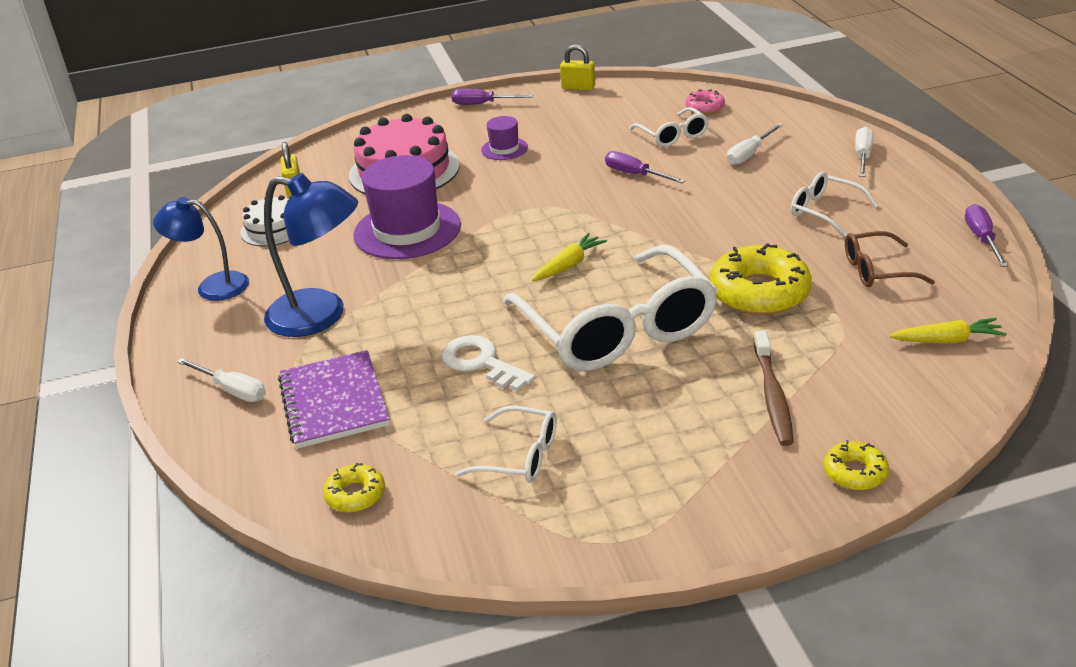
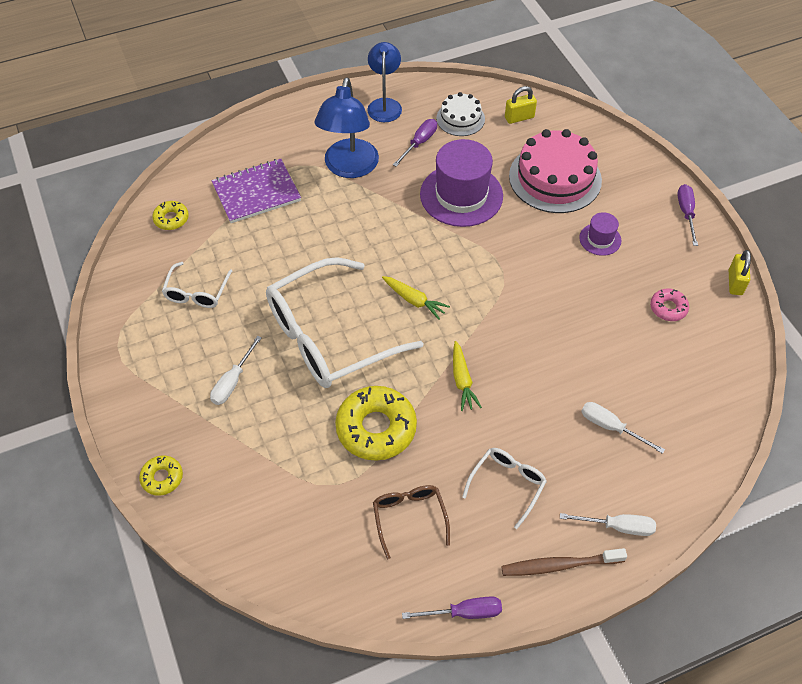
camera: 80 degrees right, 20 degrees up
white screwdriver [177,358,266,402] -> white screwdriver moved to [210,336,262,405]
white key [441,335,535,392] -> none
purple screwdriver [605,151,685,183] -> purple screwdriver moved to [393,119,437,167]
white glasses [630,107,709,147] -> none
pink donut [685,89,725,114] -> pink donut moved to [650,289,689,321]
brown toothbrush [754,330,794,446] -> brown toothbrush moved to [501,548,627,576]
yellow carrot [889,318,1007,344] -> yellow carrot moved to [453,341,482,411]

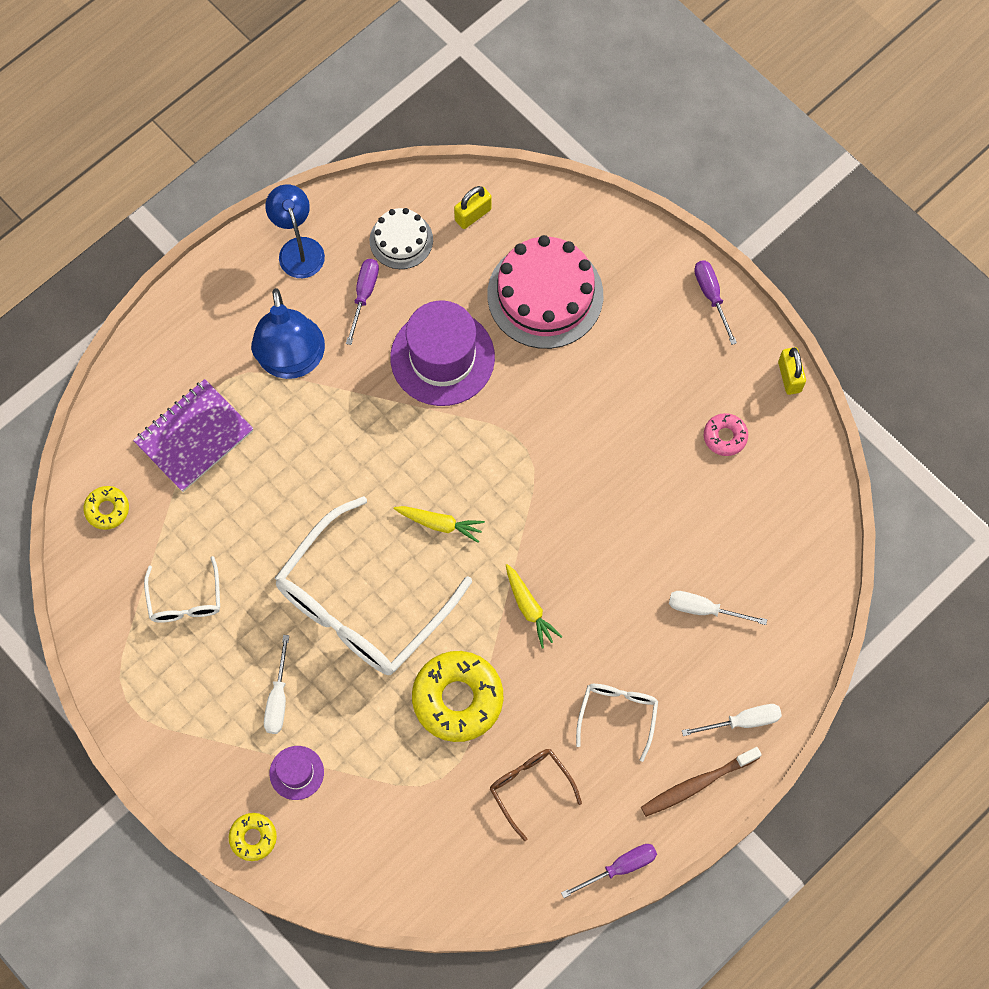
camera: 20 degrees left, 15 degrees up
purple hat [579,212,621,256] -> purple hat moved to [269,746,324,800]

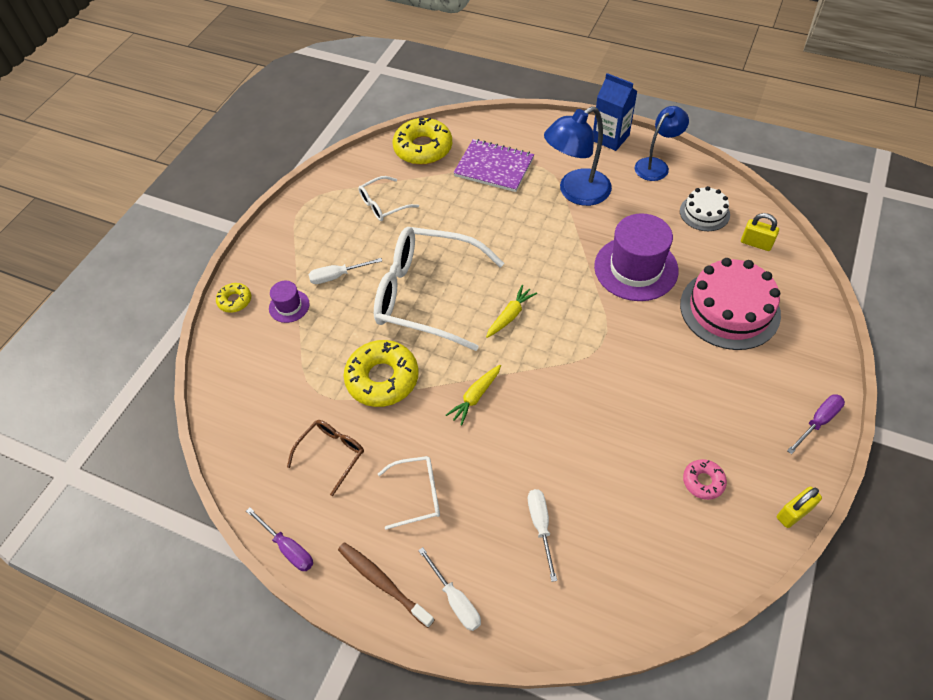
camera: 70 degrees right, 15 degrees down
yellow donut [83,486,129,530] -> yellow donut [393,117,452,165], size x1.96
purple screwdriver [346,259,379,345] -> none
yellow carrot [394,506,485,543] -> yellow carrot turned 135 degrees counterclockwise [486,285,537,338]
none -> blue carton [593,73,637,151]

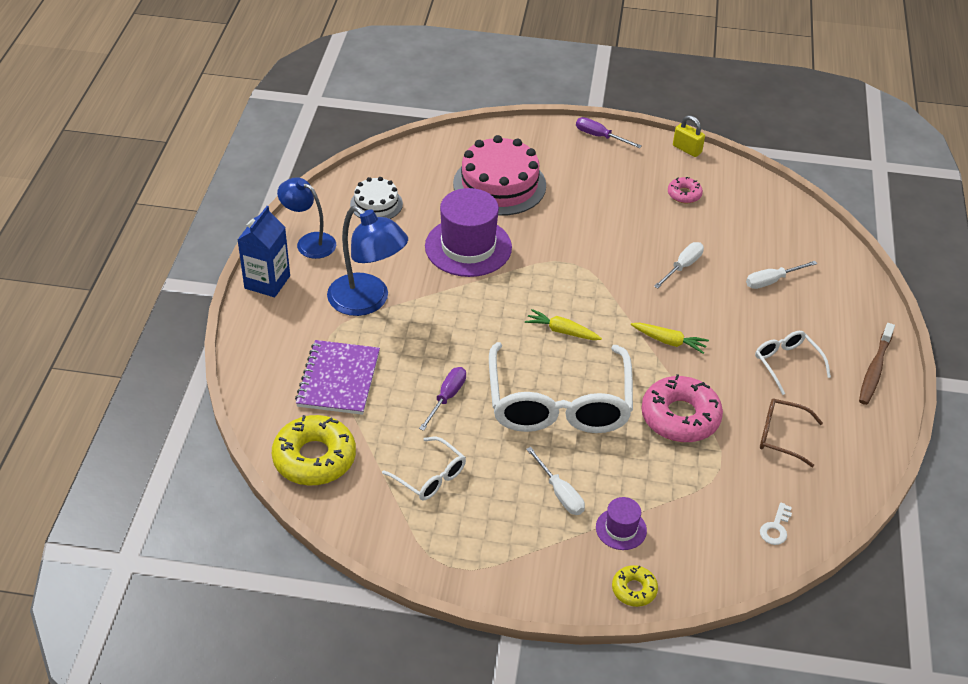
camera: 110 degrees left, 10 degrees down
purple screwdriver [246,507,313,571] -> purple screwdriver moved to [419,367,466,431]
yellow donut [344,340,419,407] -> pink donut [641,374,723,442]
white screwdriver [418,547,481,631] -> white screwdriver moved to [654,242,704,288]
yellow padlock [741,213,779,251] -> none
none -> white key [760,502,792,545]

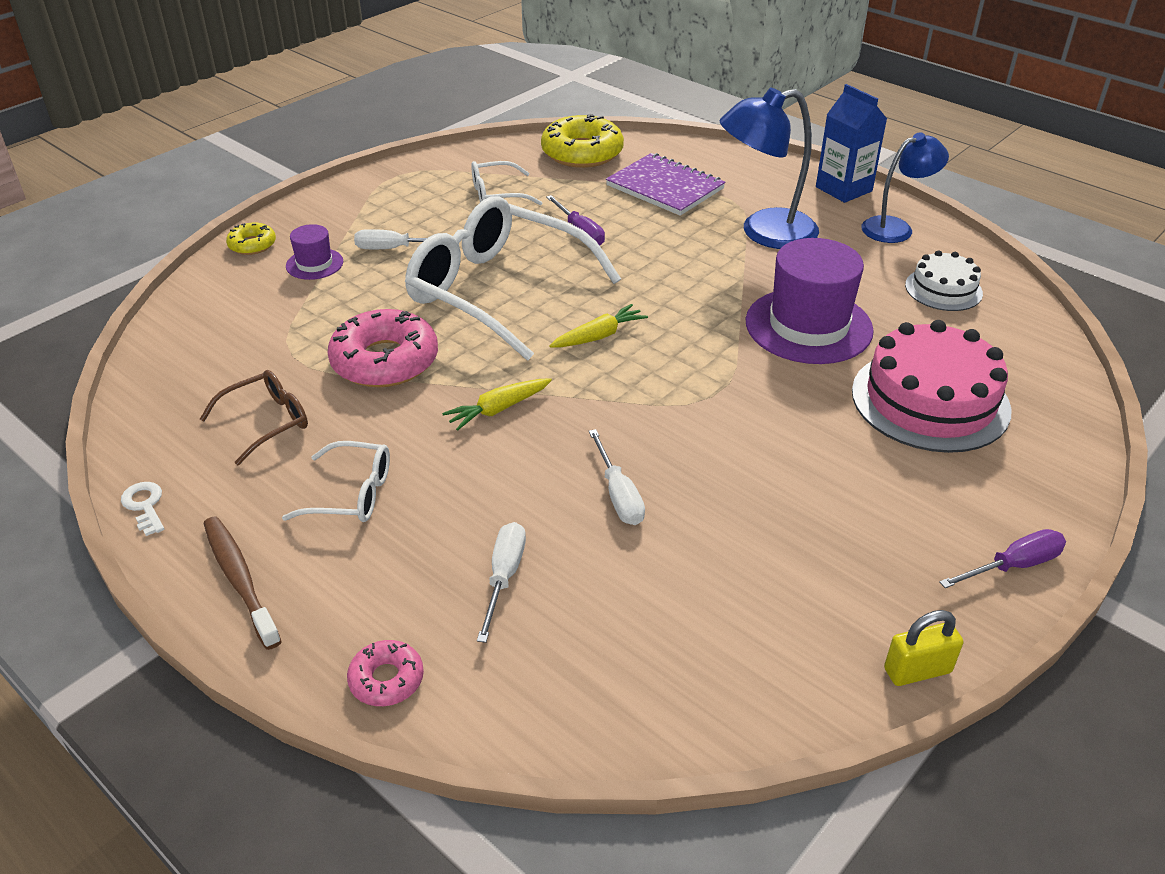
camera: 125 degrees right, 5 degrees down
pink donut [668,177,703,203] -> pink donut moved to [347,640,424,706]
white key [760,502,792,545] -> white key moved to [121,482,164,536]

